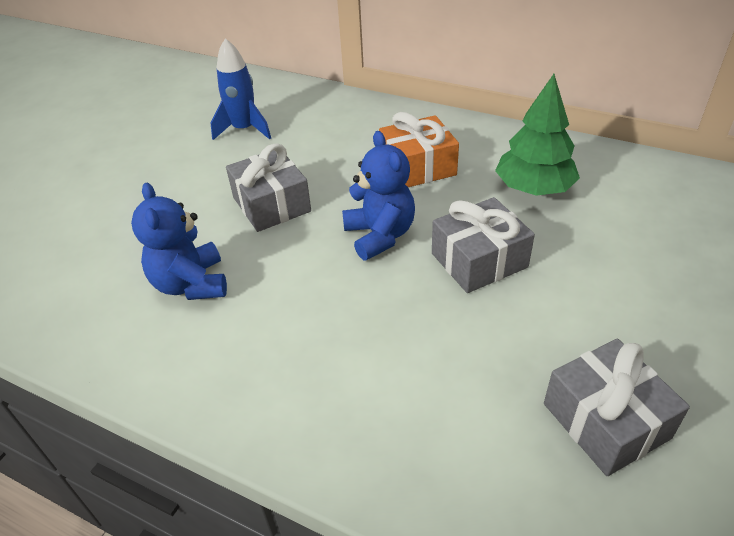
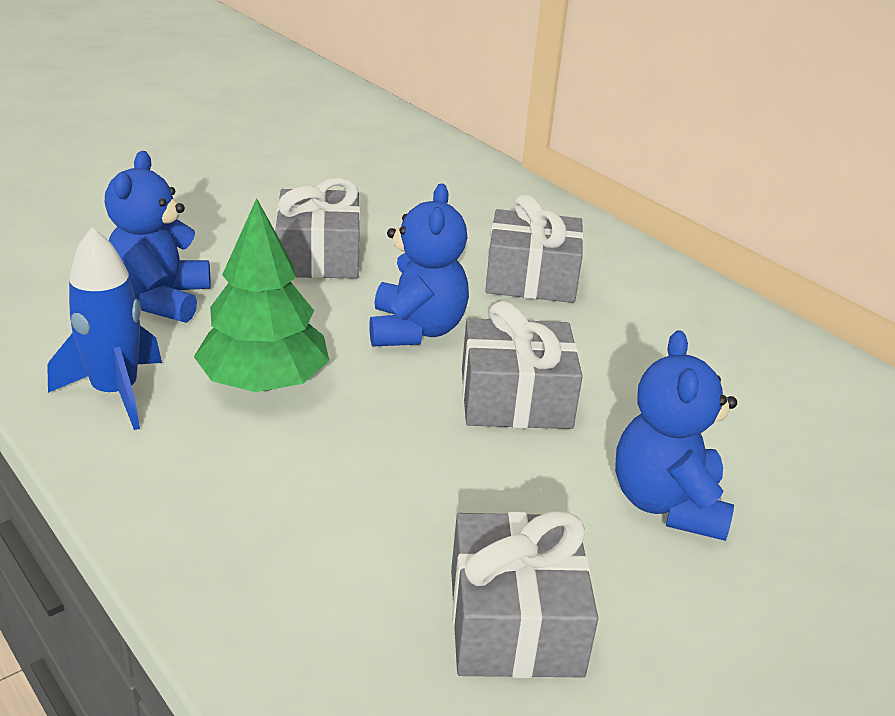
camera: 20 degrees right, 10 degrees down
blue rocket [211,38,271,140] -> blue rocket moved to [47,227,162,430]
orange gift [379,112,459,187] -> grey gift [485,194,584,303]
green tree [495,74,580,196] -> green tree moved to [194,198,329,392]
none -> blue teddy bear [615,330,737,541]

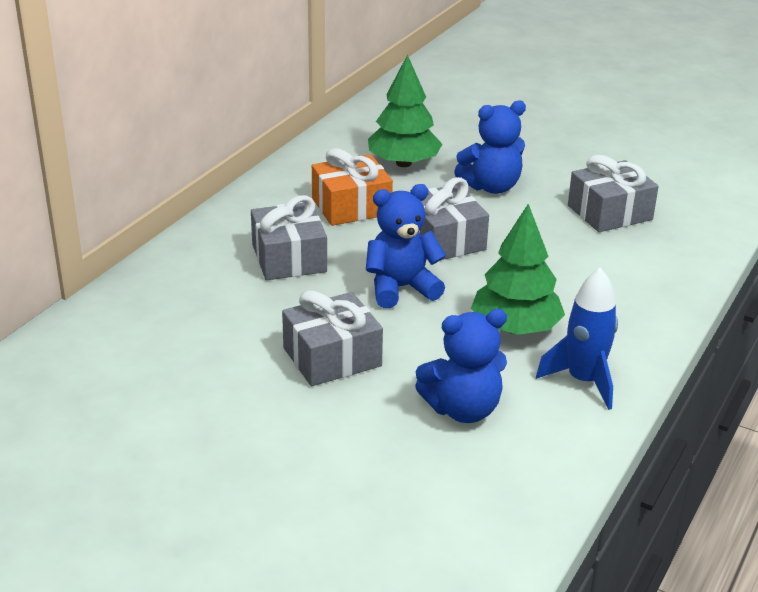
camera: 110 degrees left, 0 degrees up
none -> orange gift [312,148,393,226]
none -> green tree [368,54,442,167]

